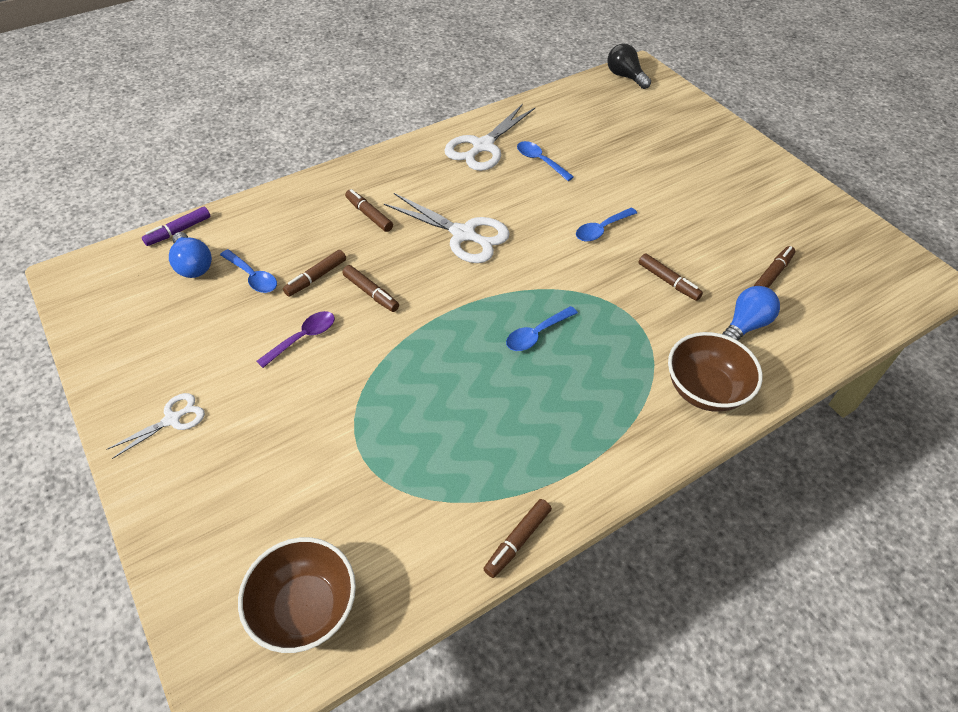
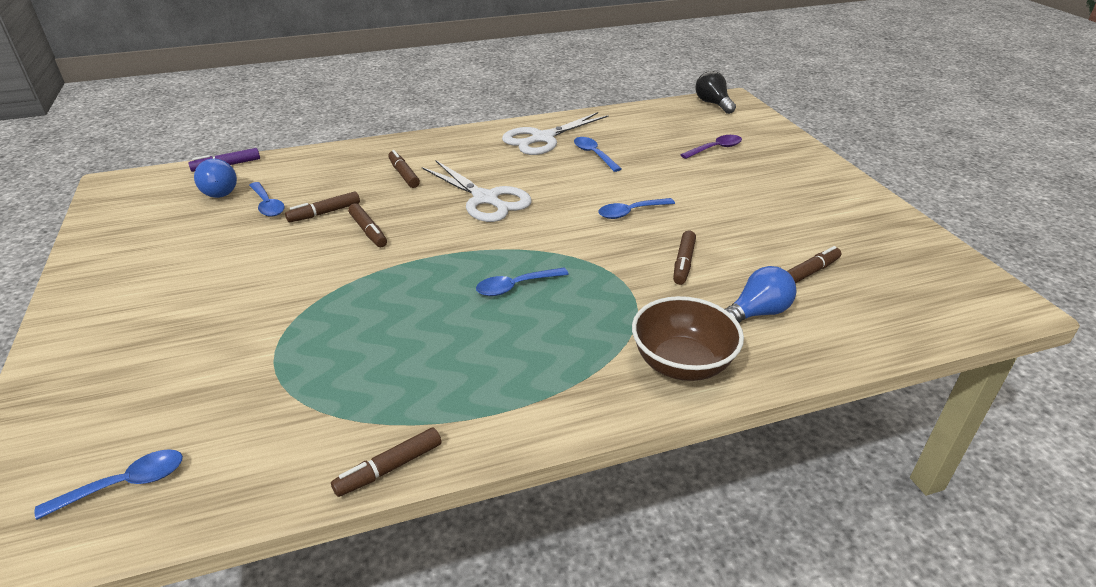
camera: 15 degrees right, 15 degrees down
white scissors [106,393,205,459] -> none
brown bowl [238,537,356,653] -> blue spoon [35,449,183,520]
purple spoon [257,311,335,368] -> purple spoon moved to [680,135,742,159]
brown marker [638,253,703,301] -> brown marker turned 45 degrees clockwise [673,231,696,285]

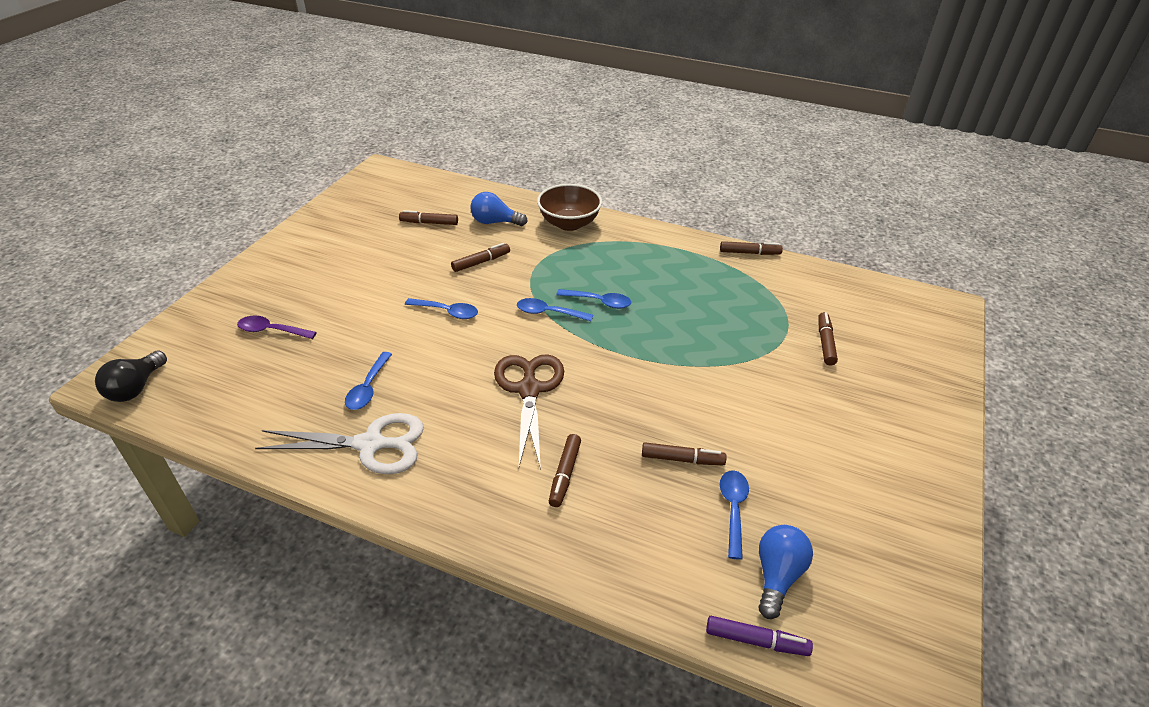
camera: 140 degrees left, 5 degrees up
blue spoon [35,449,183,520] -> blue spoon moved to [517,298,593,321]
brown marker [348,203,387,247] -> brown marker moved to [818,312,838,366]
white scissors [422,160,532,222] -> brown scissors [494,354,564,470]

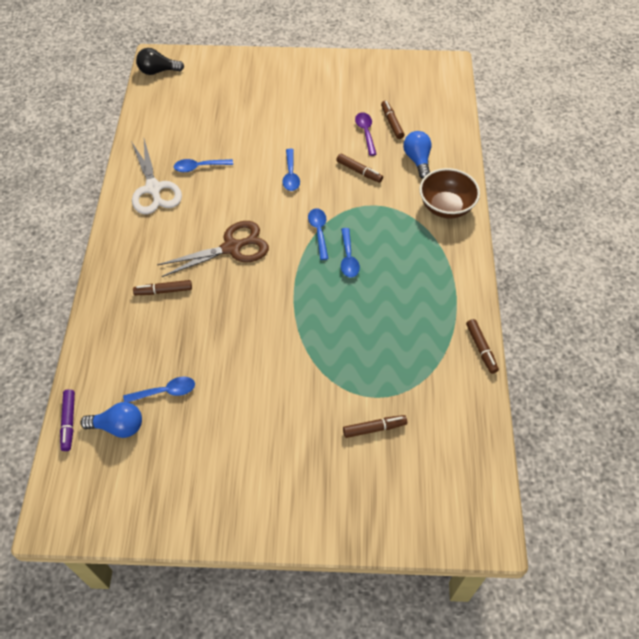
camera: 70 degrees right, 15 degrees up
purple spoon [237,316,317,339] -> purple spoon moved to [355,112,377,156]
brown marker [642,442,727,465] -> none

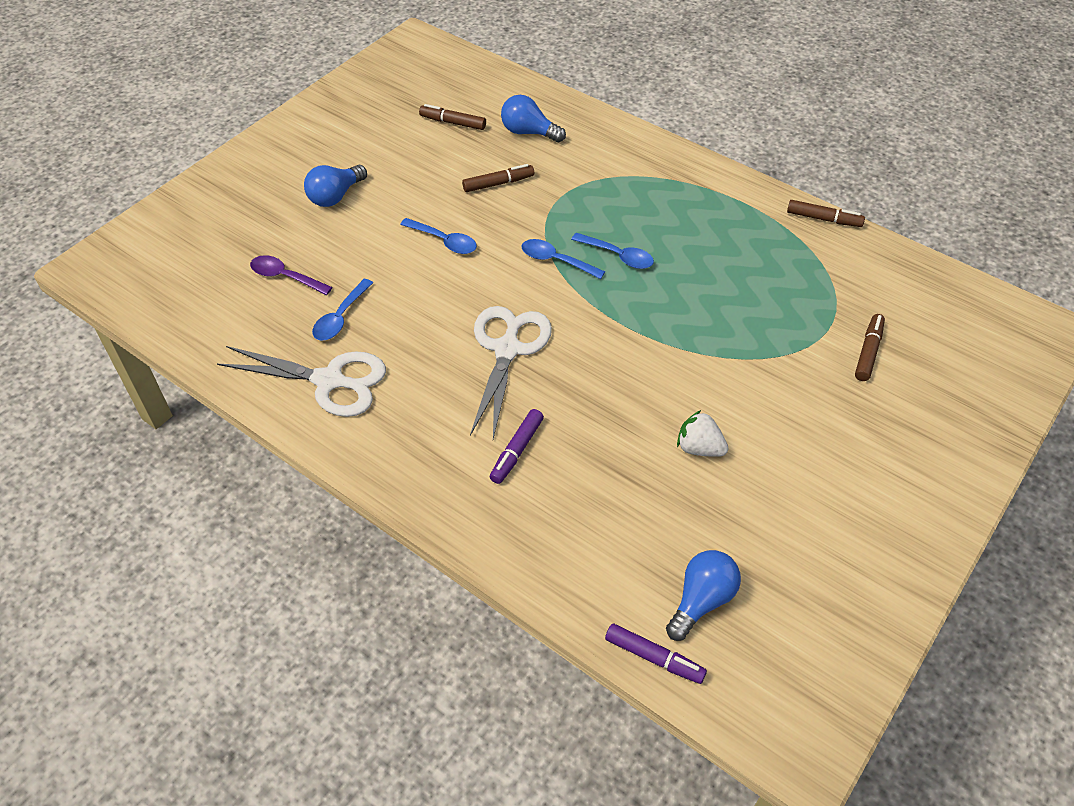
camera: 55 degrees left, 5 degrees down
blue spoon [123,377,195,402] -> none
brown marker [133,280,192,295] -> purple marker [490,409,544,484]
black light bulb [136,48,184,75] -> none
brown scissors [157,221,269,277] -> white scissors [470,306,552,439]
purple spoon [355,112,377,156] -> purple spoon moved to [250,255,333,295]
brown bowl [420,168,480,219] -> none
none -> blue light bulb [304,165,367,207]
none -> white strawberry [677,410,728,457]

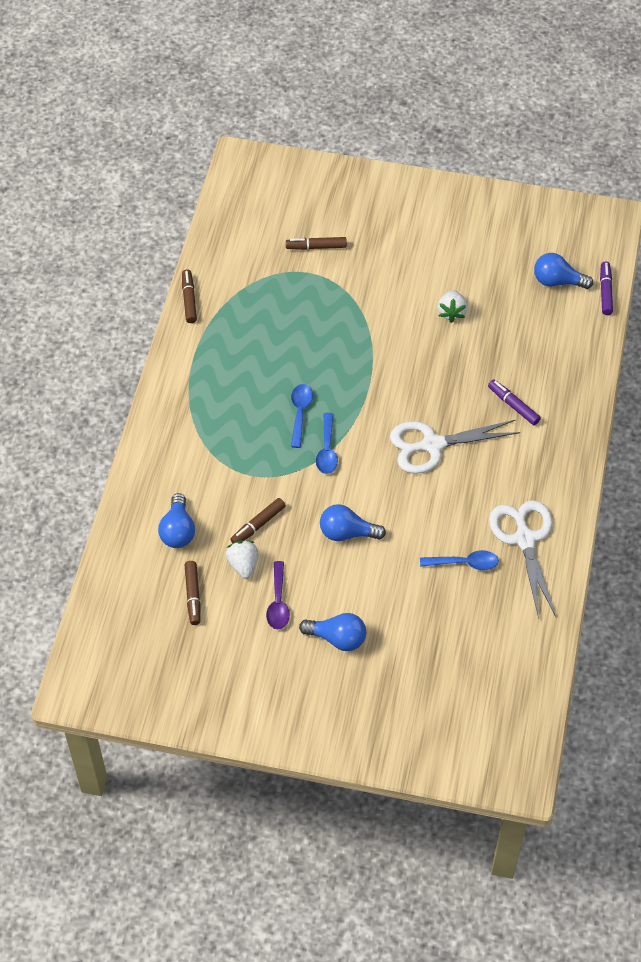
camera: 115 degrees left, 5 degrees up
purple spoon [250,255,333,295] -> purple spoon moved to [266,561,290,629]
blue spoon [400,218,477,254] -> blue light bulb [320,504,386,541]
brown marker [462,164,534,192] -> brown marker turned 90 degrees counterclockwise [230,498,286,543]
purple marker [490,409,544,484] -> purple marker turned 135 degrees counterclockwise [488,379,541,425]
none -> white strawberry [226,541,258,579]

